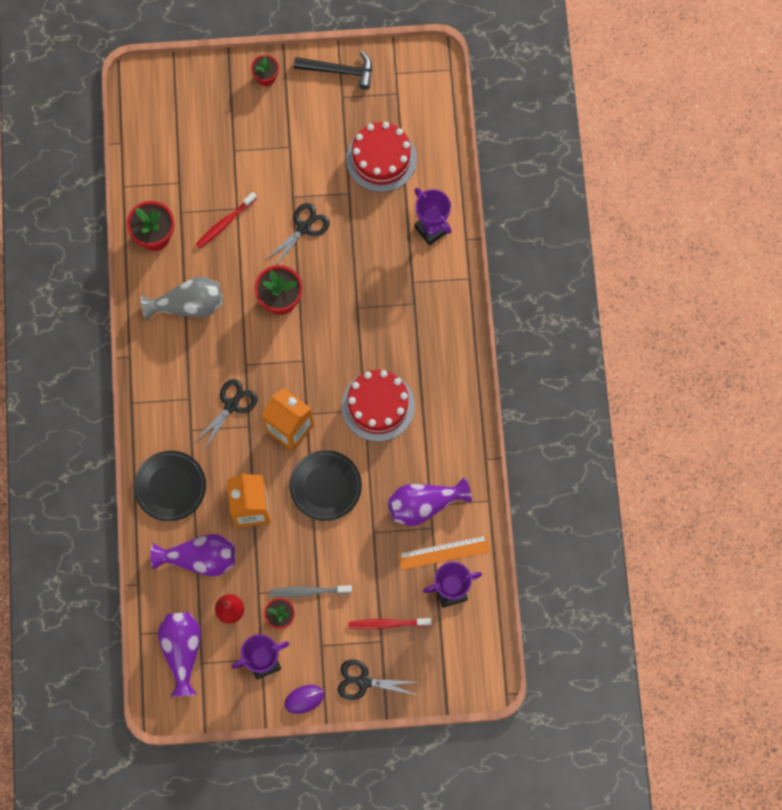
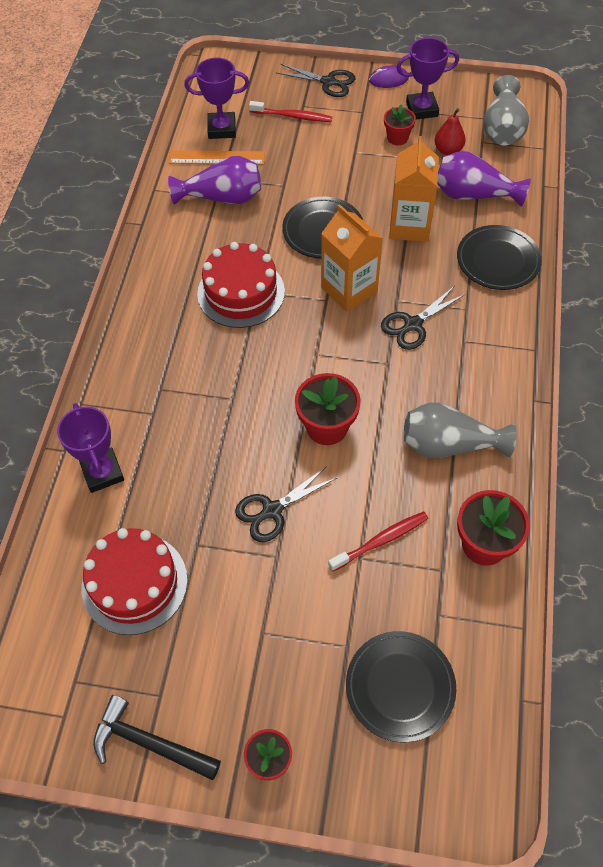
camera: 165 degrees left, 15 degrees down
purple vase [158,612,201,697] -> grey vase [483,75,529,146]
grey toothbrush [269,585,352,597] -> none
none -> black plate [346,631,456,742]

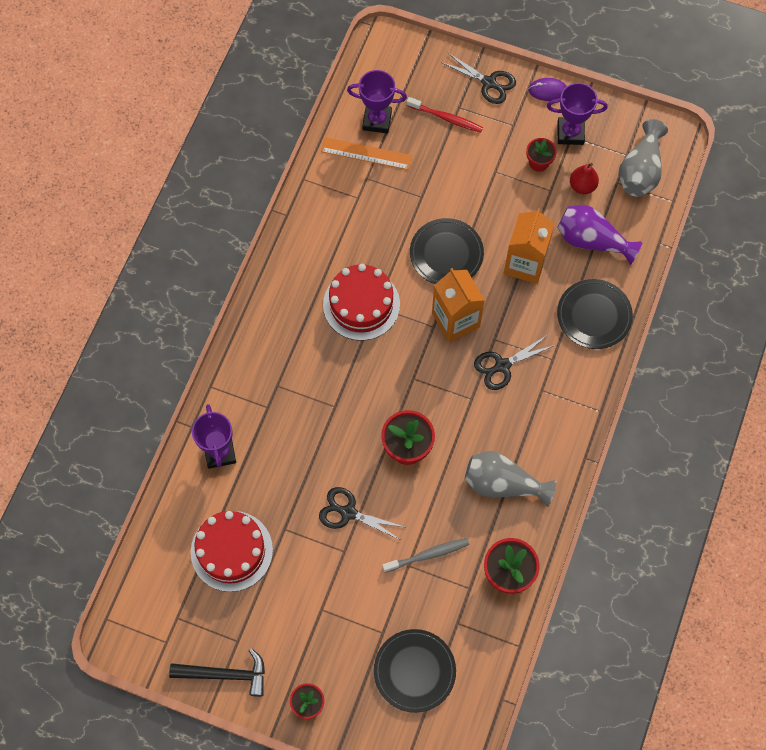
camera: 10 degrees right, 10 degrees up
black hammer [93,695,221,780] -> black hammer turned 150 degrees clockwise [169,648,265,697]
purple vase [168,156,261,205] -> none
black scissors [235,466,337,542] -> black scissors turned 45 degrees clockwise [319,487,404,540]
red toothbrush [328,511,428,571] -> grey toothbrush [382,538,469,573]

